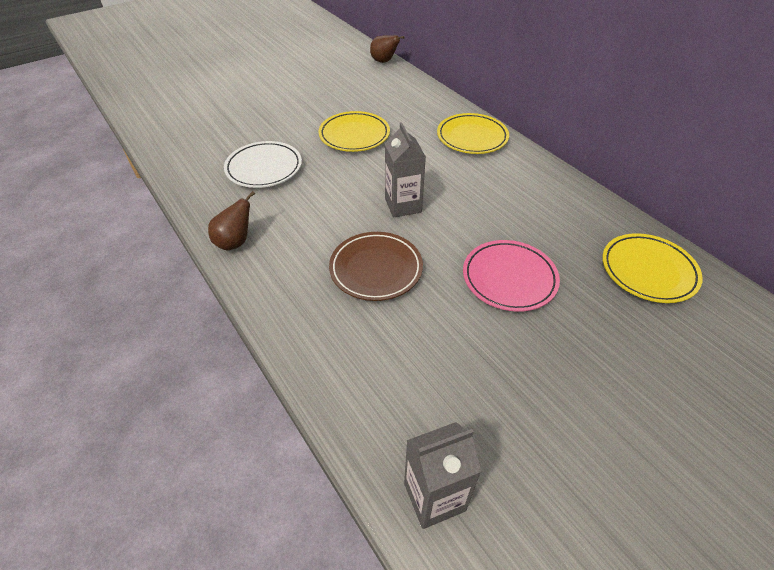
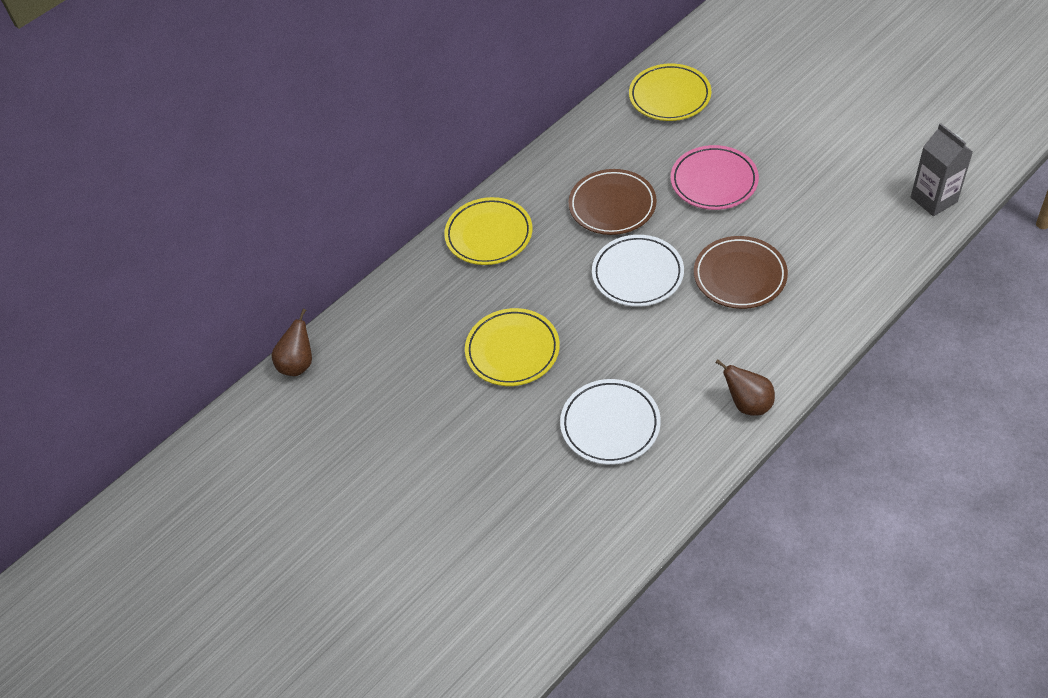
camera: 95 degrees left, 5 degrees up
grey carton [385,122,426,218] -> white plate [592,235,684,307]
none -> brown plate [569,169,657,235]

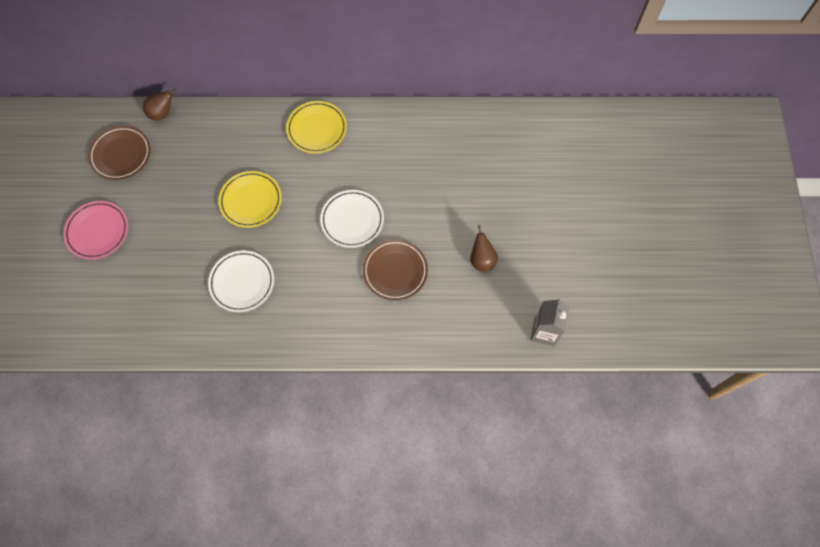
camera: 40 degrees right, 15 degrees up
brown plate [569,169,657,235] -> brown plate moved to [88,126,151,180]
yellow plate [629,63,711,121] -> none
pink plate [671,145,759,210] -> pink plate moved to [63,201,128,260]
brown pear [715,359,775,416] -> brown pear moved to [470,225,498,272]

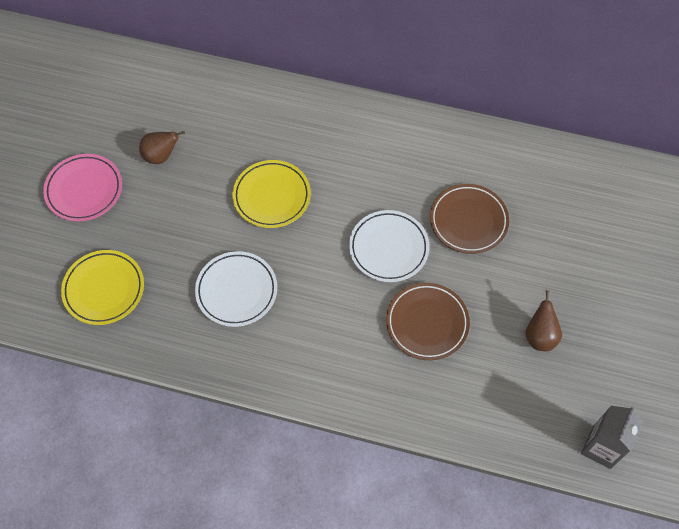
camera: 15 degrees right, 5 degrees down
brown plate [88,126,151,180] -> brown plate moved to [430,184,509,254]
brown pear [143,88,177,120] -> brown pear moved to [139,131,185,164]
yellow plate [286,101,347,154] -> yellow plate moved to [61,250,144,325]

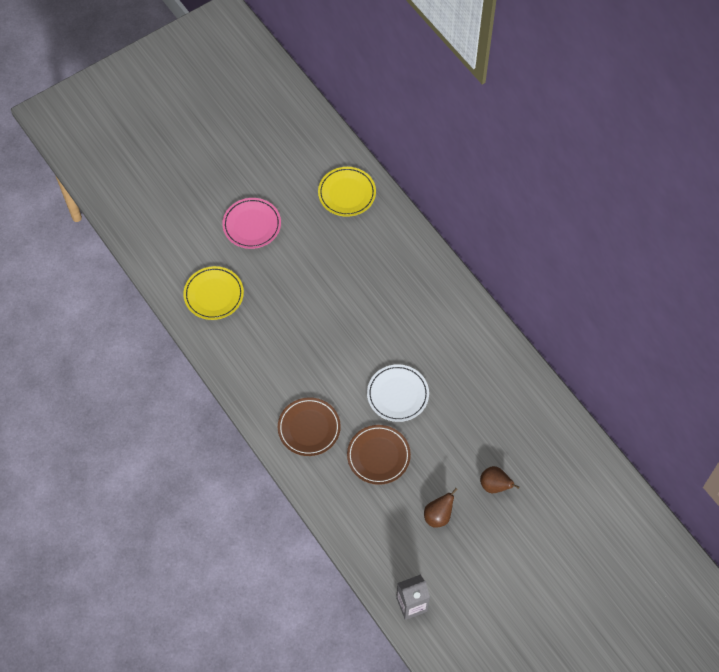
camera: 40 degrees right, 0 degrees up
brown pear [139,131,185,164] -> brown pear moved to [480,466,519,494]
white plate [195,251,277,327] -> none
yellow plate [232,160,311,228] -> yellow plate moved to [318,167,376,217]
brown plate [430,184,509,254] -> brown plate moved to [278,397,341,456]

